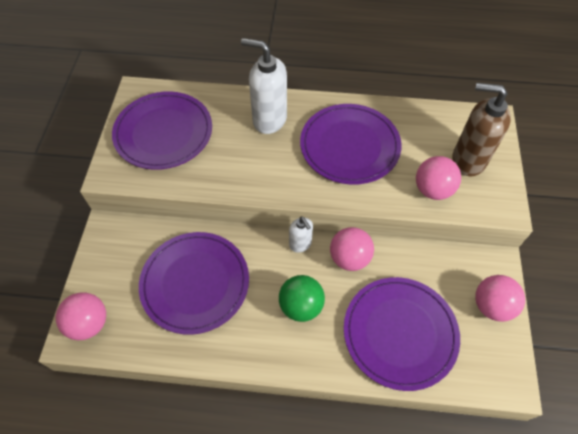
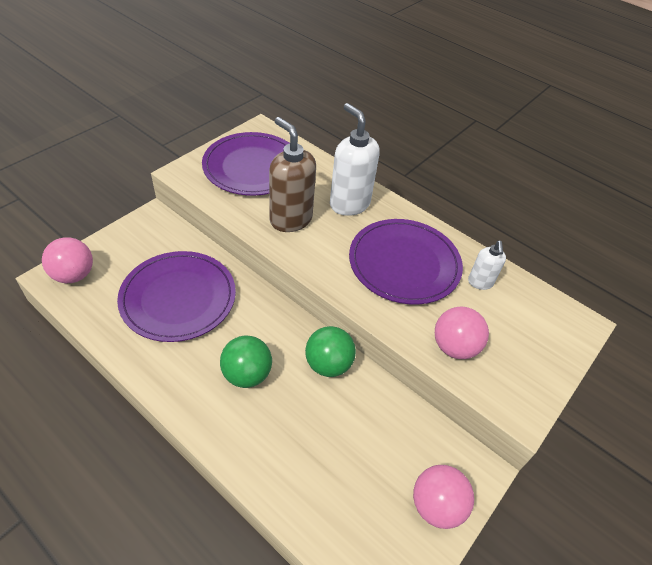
camera: 30 degrees right, 10 degrees down
white soap dispenser [289,216,313,253] -> white soap dispenser moved to [468,241,506,290]
pink ball [330,227,374,271] -> green ball [305,326,356,377]
purple plate [344,277,460,391] -> none
brown soap dispenser [452,83,511,177] -> brown soap dispenser moved to [269,117,316,232]

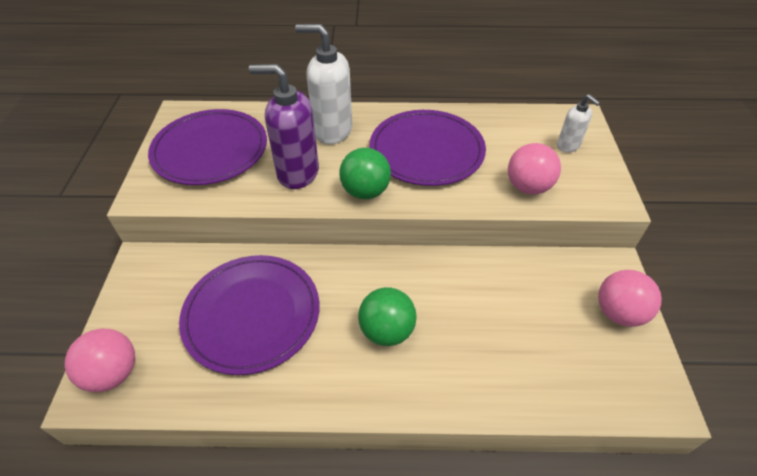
camera: 35 degrees left, 0 degrees up
brown soap dispenser [269,117,316,232] -> purple soap dispenser [249,64,319,189]
green ball [305,326,356,377] -> green ball moved to [339,148,391,199]
white soap dispenser [468,241,506,290] -> white soap dispenser moved to [557,94,600,153]

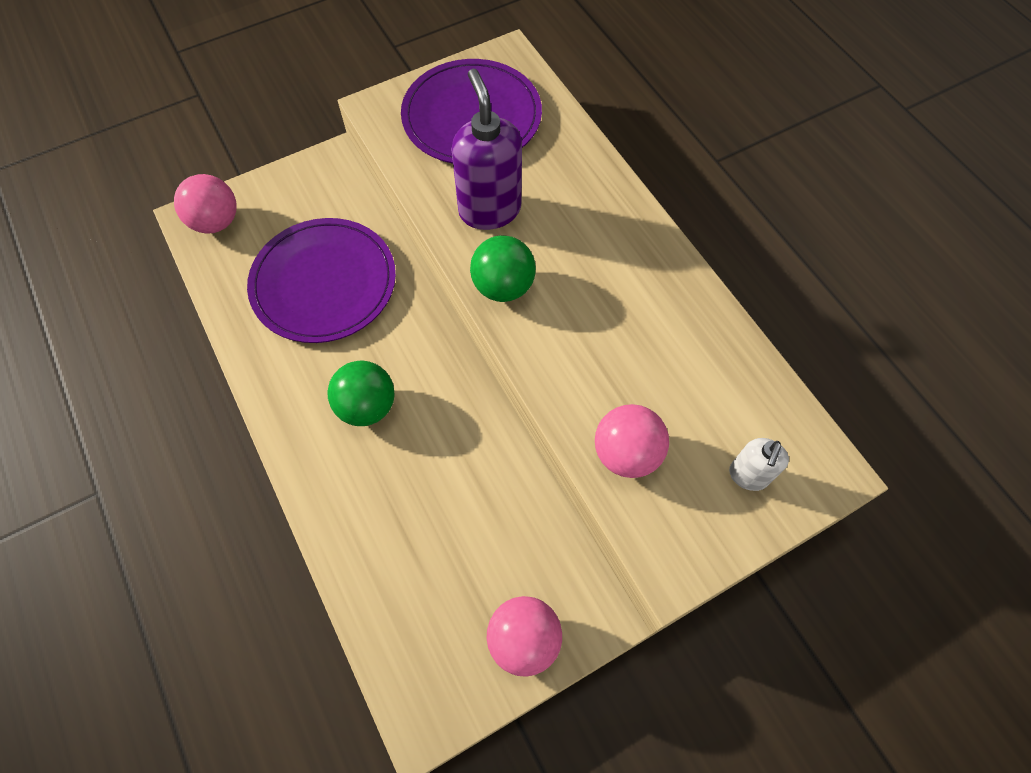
camera: 60 degrees right, 15 degrees up
white soap dispenser [295,24,352,144] -> none
purple plate [370,110,486,186] -> none

